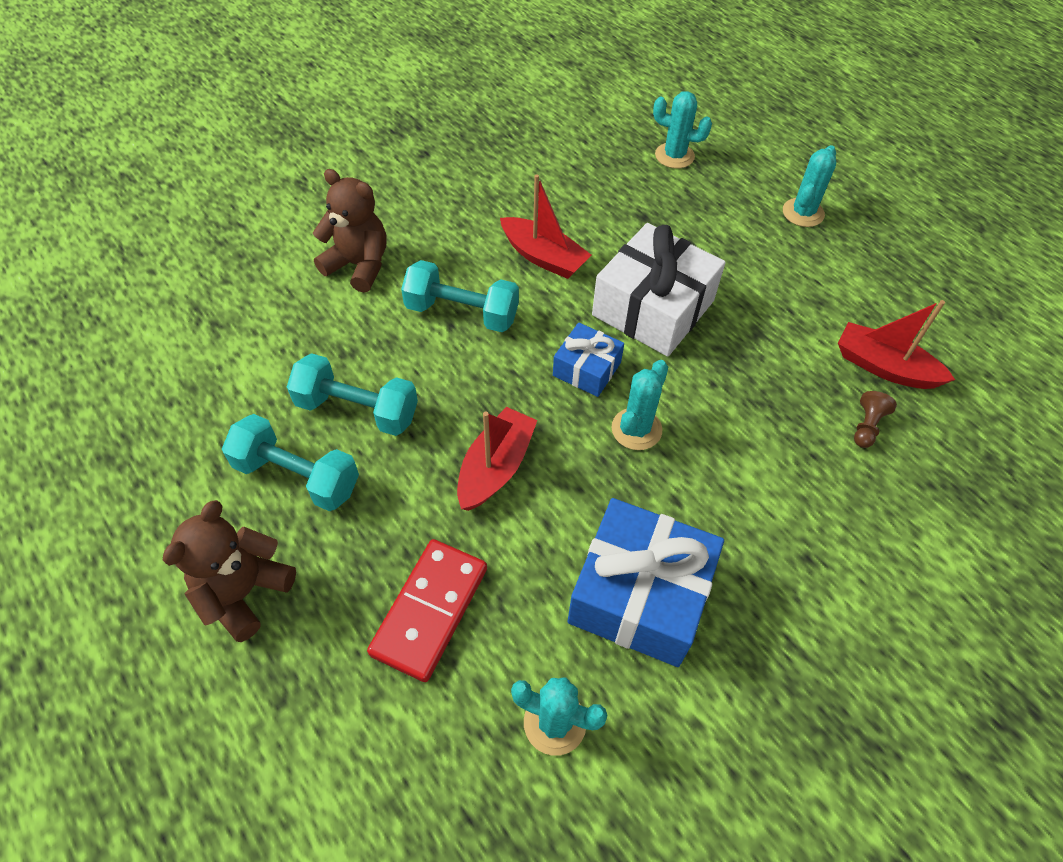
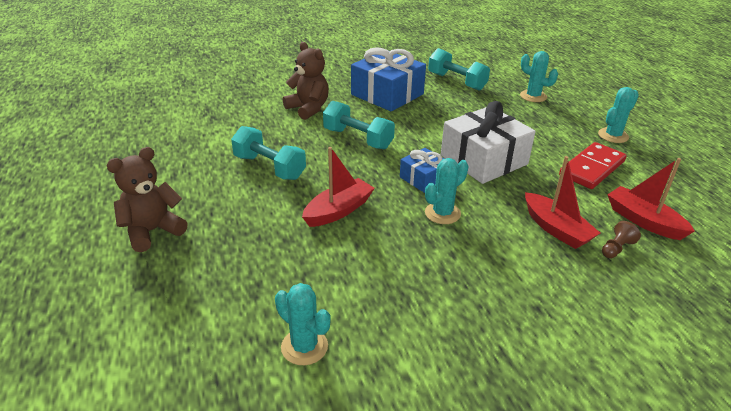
camera: 20 degrees right, 20 degrees down
turquoise dumbbell [222,414,359,511] -> turquoise dumbbell moved to [428,48,490,91]
red domino [367,539,487,682] -> red domino moved to [559,142,627,189]
red boat [500,174,591,279] -> red boat moved to [525,156,600,249]
blue gift [568,498,724,667] -> blue gift moved to [351,47,426,111]

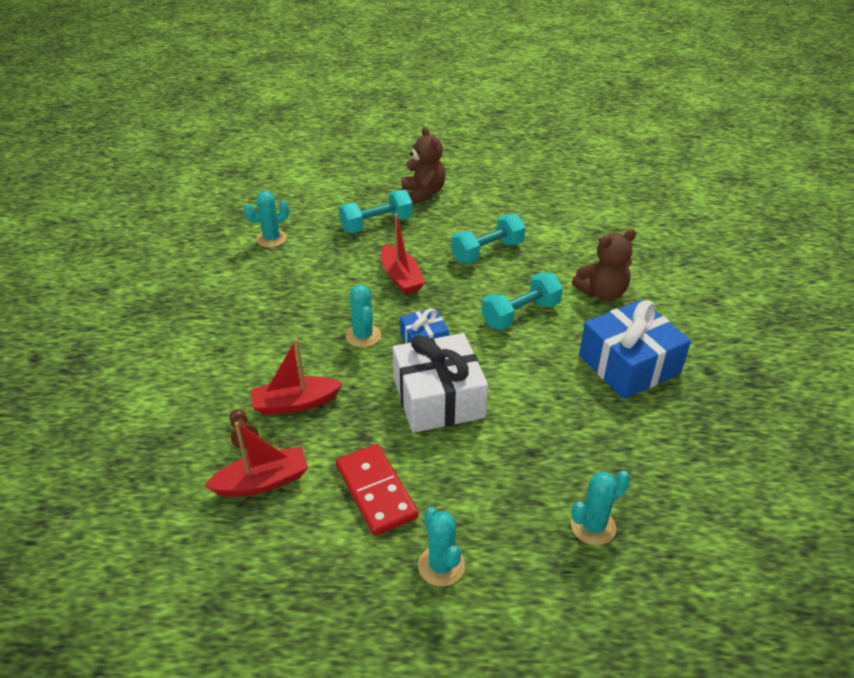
camera: 110 degrees right, 5 degrees up
turquoise dumbbell [428,48,490,91] -> turquoise dumbbell moved to [339,190,413,233]

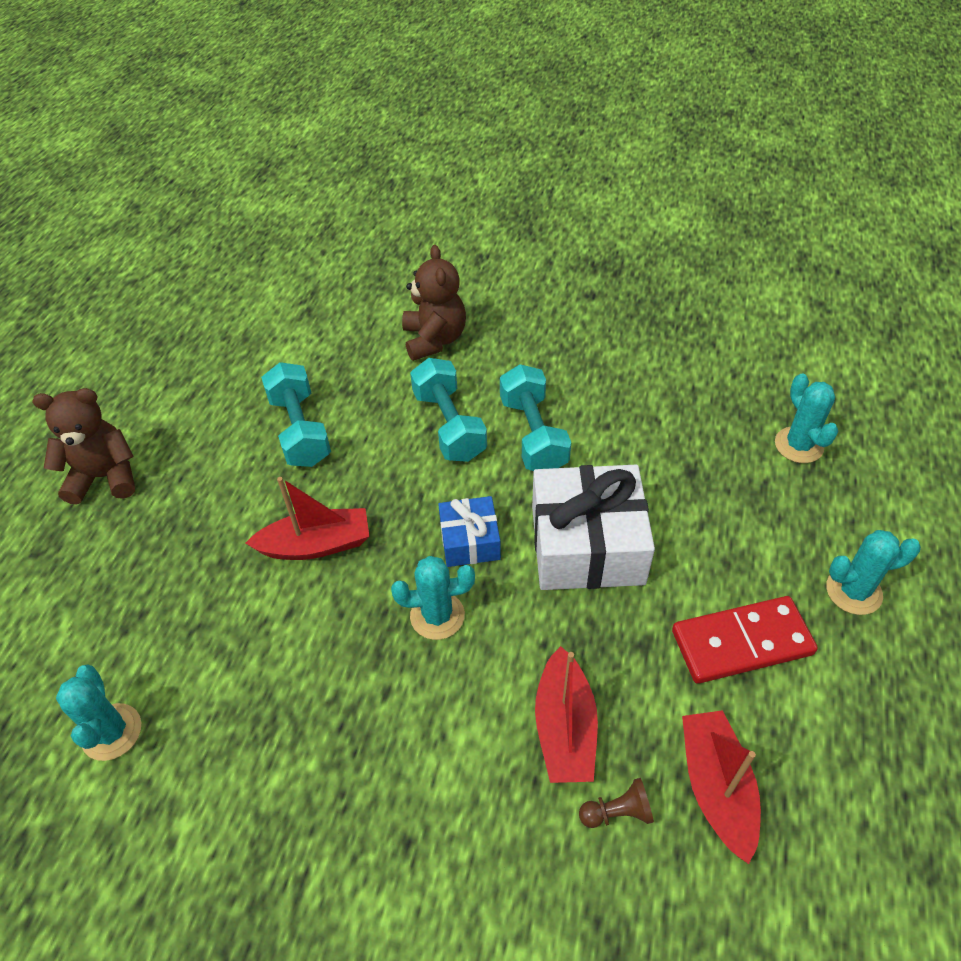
camera: 75 degrees left, 10 degrees up
turquoise dumbbell [339,190,413,233] -> turquoise dumbbell moved to [500,364,571,471]
blue gift [579,300,691,399] -> none

